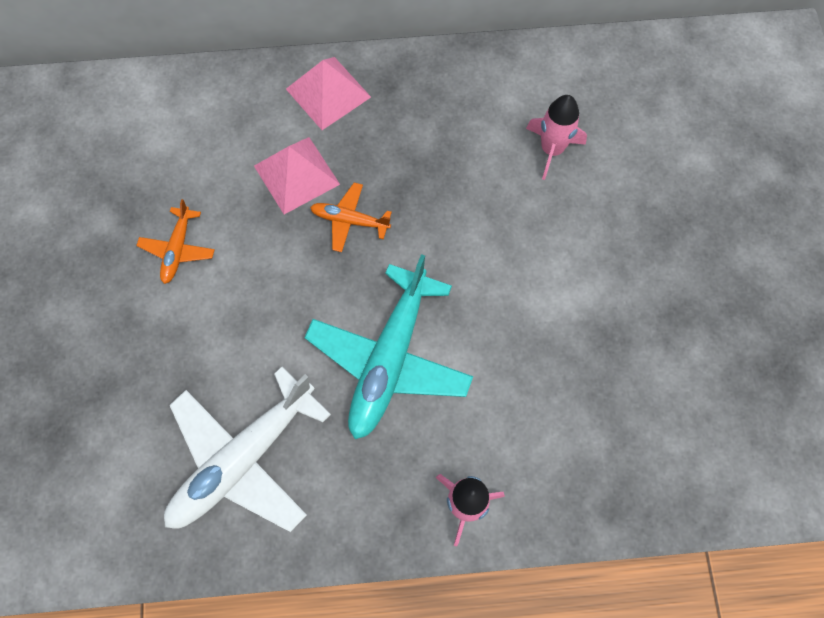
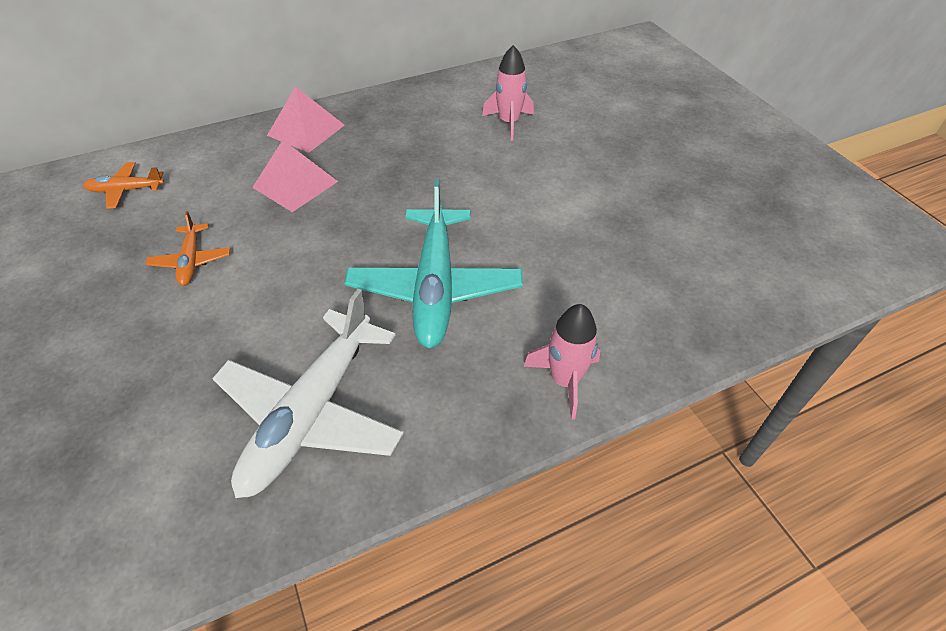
camera: 20 degrees left, 20 degrees down
orange plane [310,183,392,252] -> orange plane moved to [83,162,164,209]

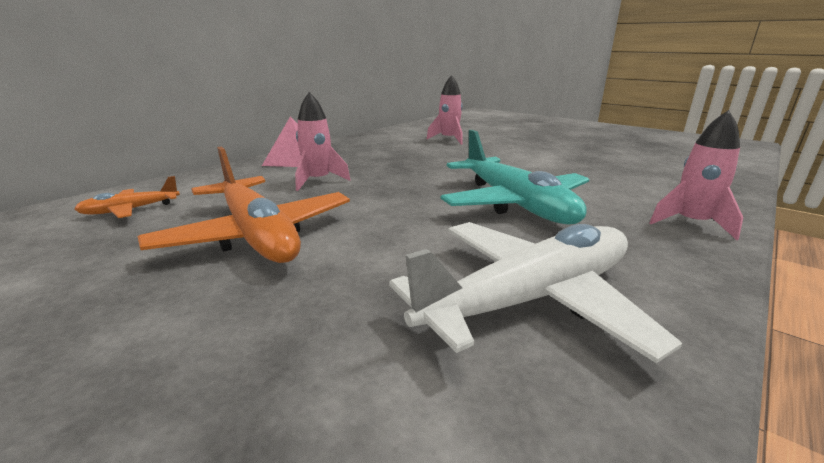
camera: 25 degrees left, 25 degrees down
orange plane [145,211,230,286] -> orange plane [138,146,350,263], size x2.09
white plane [212,289,404,498] -> white plane turned 120 degrees counterclockwise [389,222,682,363]
pink pyramid [252,140,338,212] -> pink rocket [295,92,351,191]

